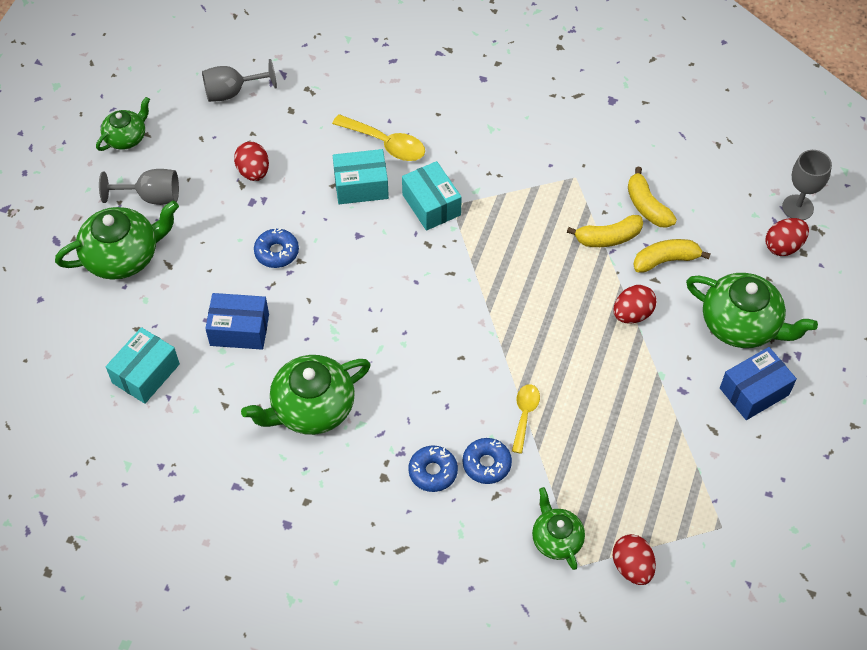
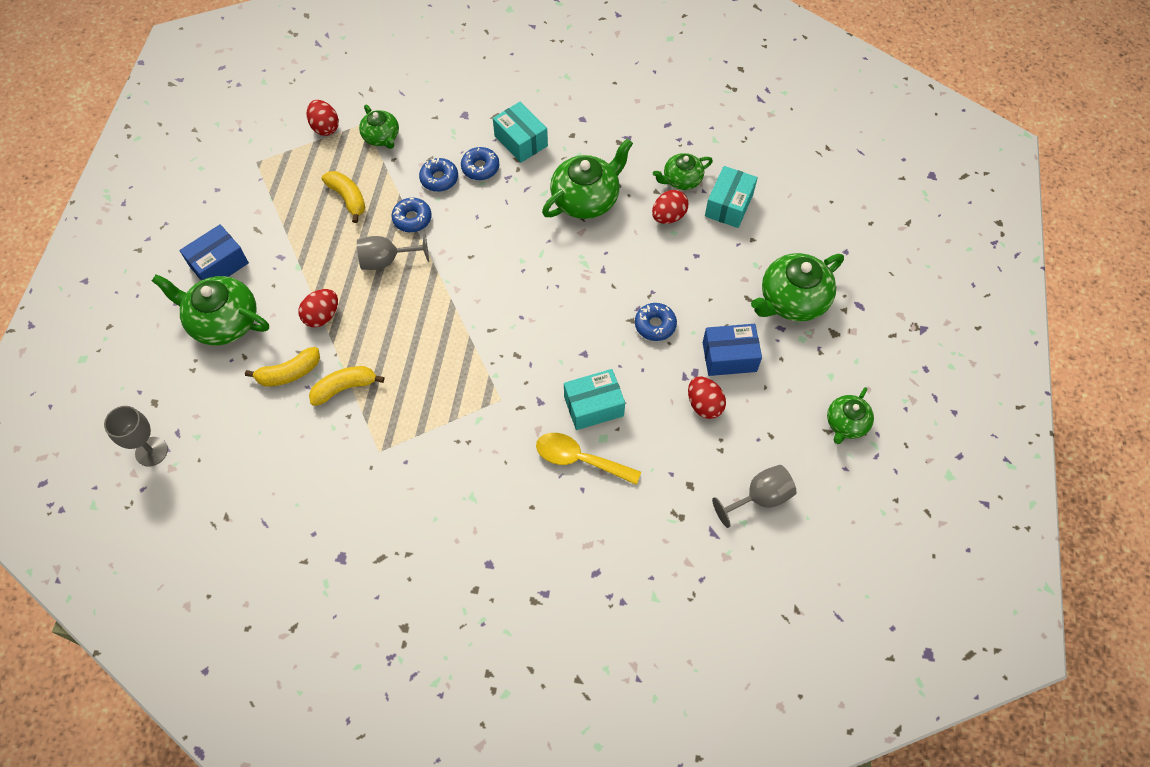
camera: 170 degrees right, 5 degrees up
grey goblet [99,169,179,205] -> grey goblet moved to [357,233,429,270]
blue box [205,293,269,350] -> blue box moved to [703,324,762,376]
turquoise box [402,161,462,231] -> turquoise box moved to [493,102,548,163]
yellow spoon [512,384,540,454] -> blue donut [391,198,432,232]
yellow banana [628,166,677,228] -> yellow banana moved to [322,171,365,223]
red egg [765,218,809,256] -> red egg moved to [652,190,689,224]
none -> green teapot [653,153,713,190]

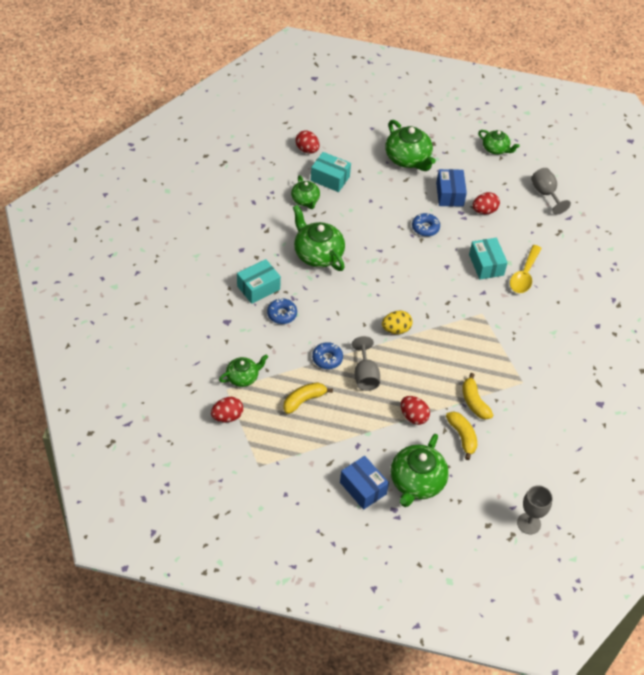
camera: 90 degrees left, 10 degrees down
blue donut [419,158,458,192] -> none
red egg [652,190,689,224] -> red egg moved to [295,130,320,154]
none -> yellow egg [382,310,413,334]

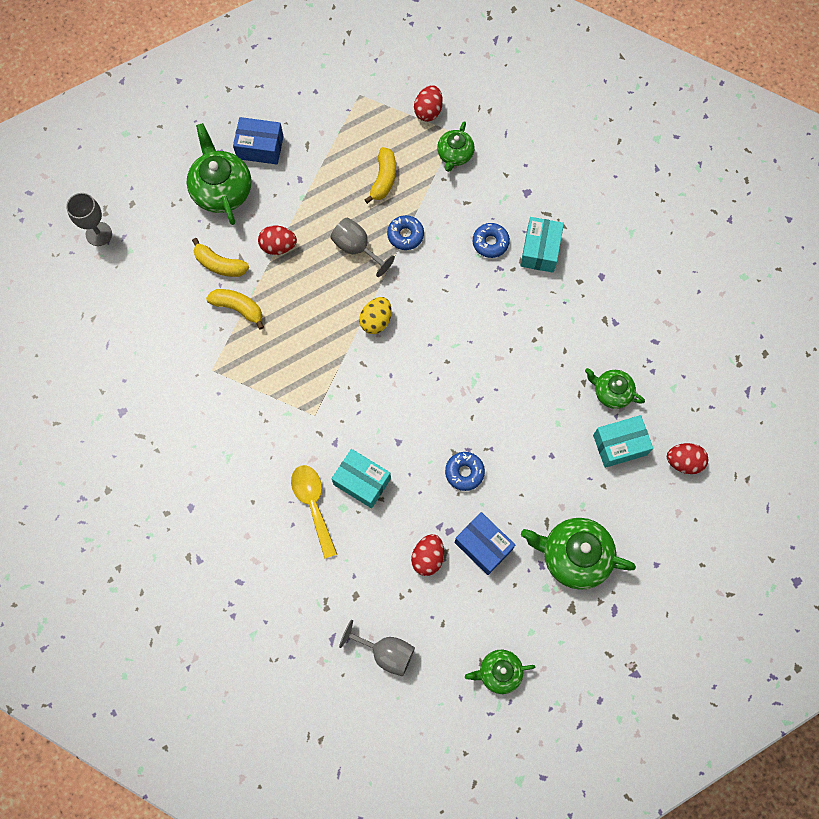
camera: 140 degrees right, 20 degrees up
green teapot [293,205,345,271] -> none

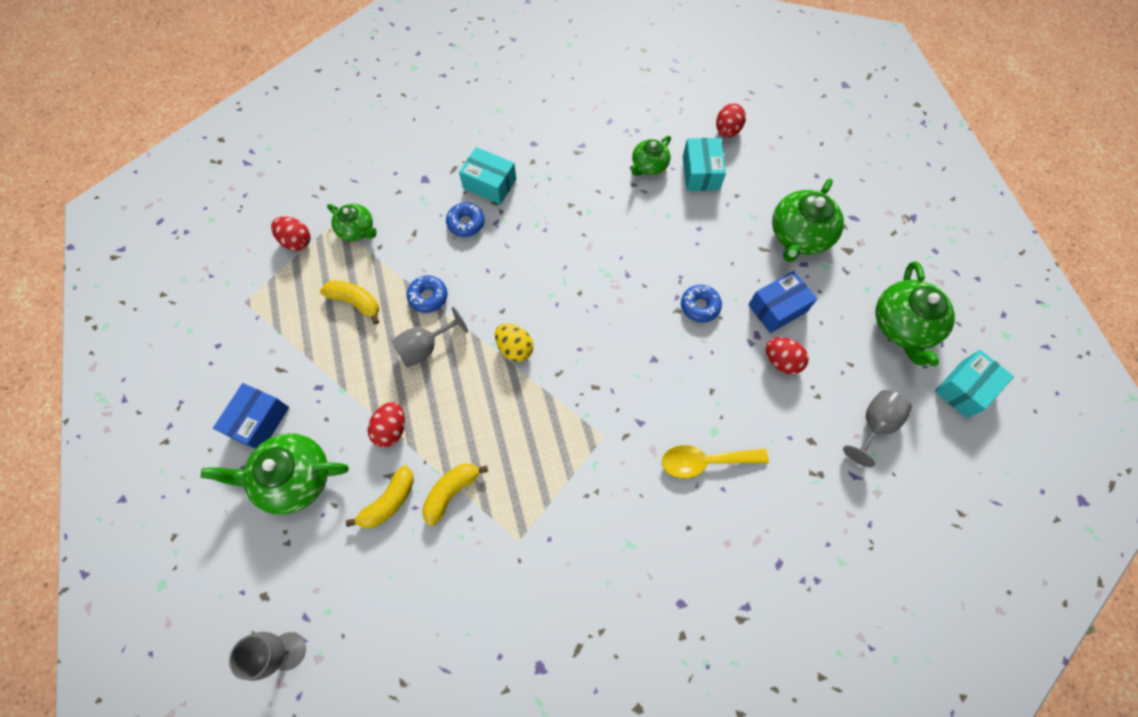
camera: 75 degrees left, 5 degrees down
turquoise box [332,449,391,508] -> turquoise box moved to [935,350,1014,418]
green teapot [465,650,535,694] -> green teapot [875,261,955,366], size x1.69

